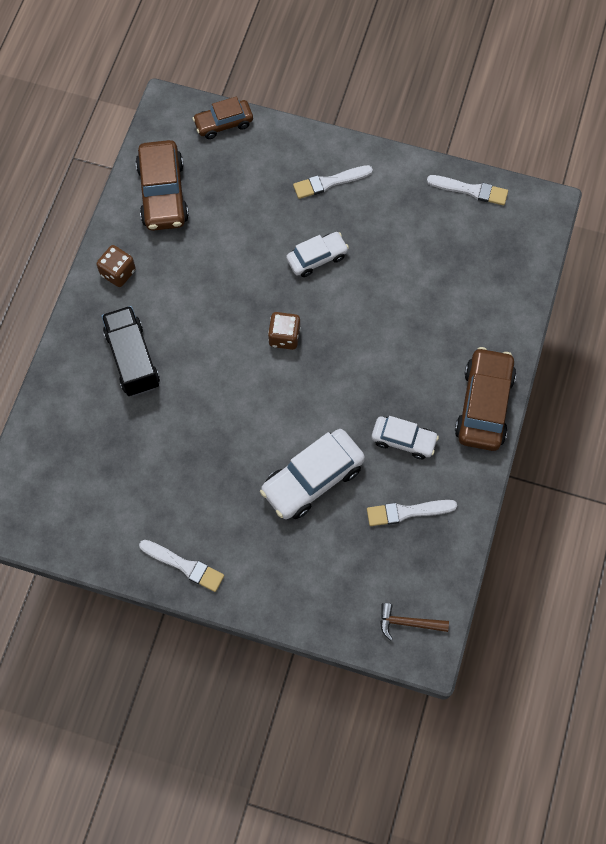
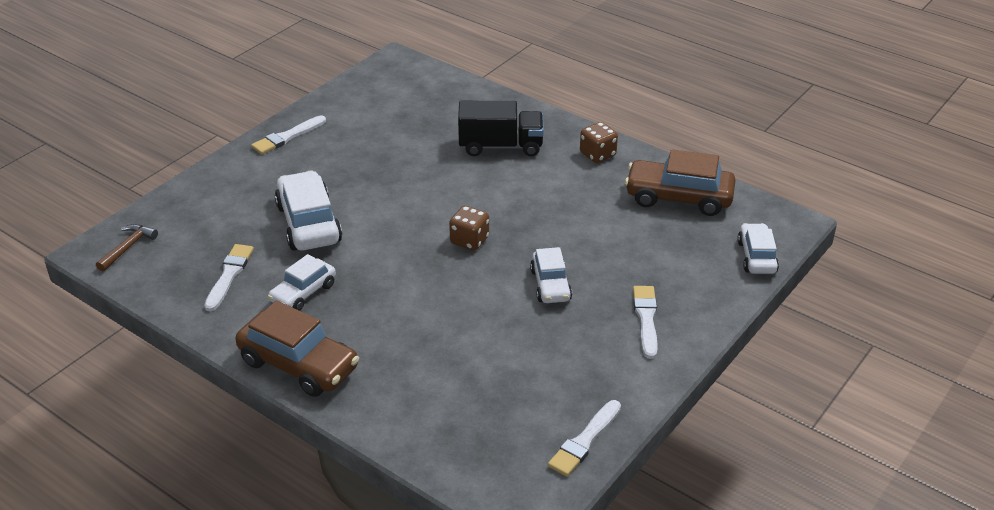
camera: 110 degrees right, 30 degrees down
brown car [192,97,253,139] -> white car [737,223,779,274]

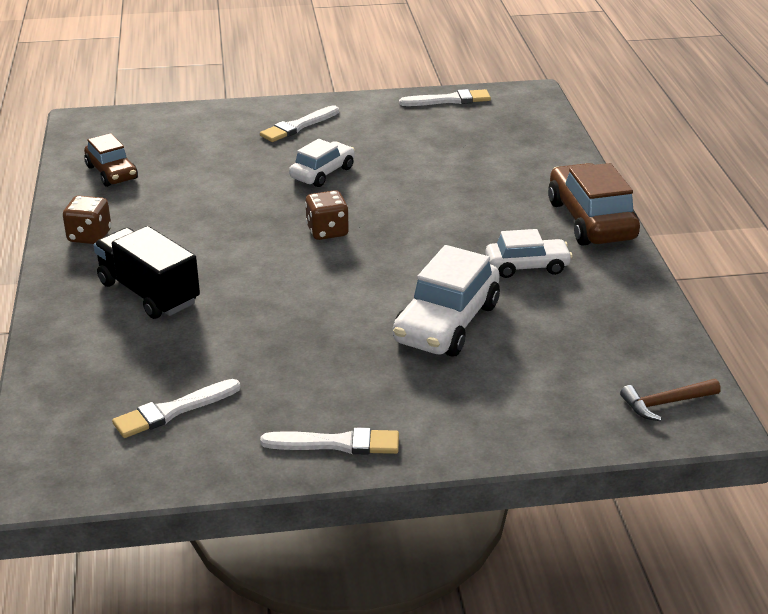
camera: 135 degrees left, 5 degrees down
white brush [204,244,254,311] -> white brush moved to [112,379,241,438]
brown car [625,149,736,216] -> brown car [84,133,138,187], size x0.61
white car [737,223,779,274] -> none

